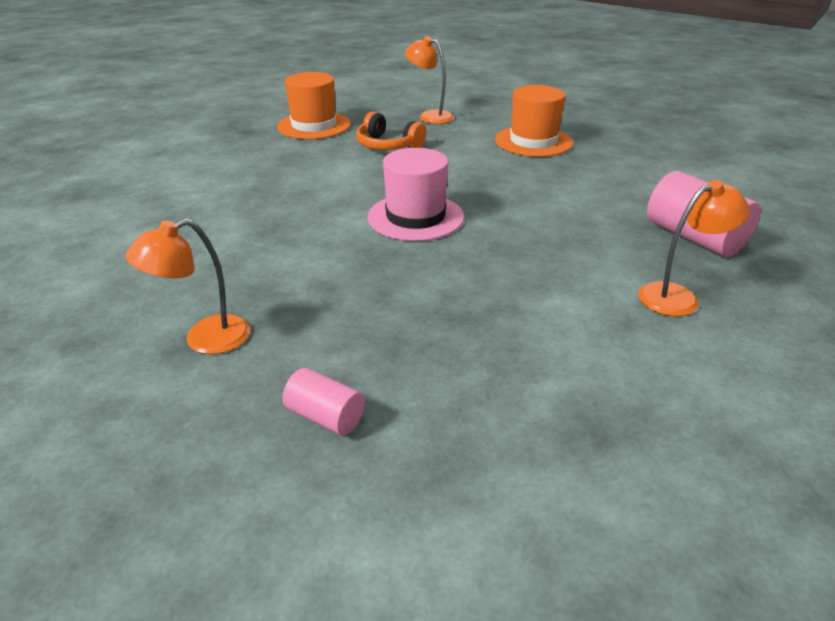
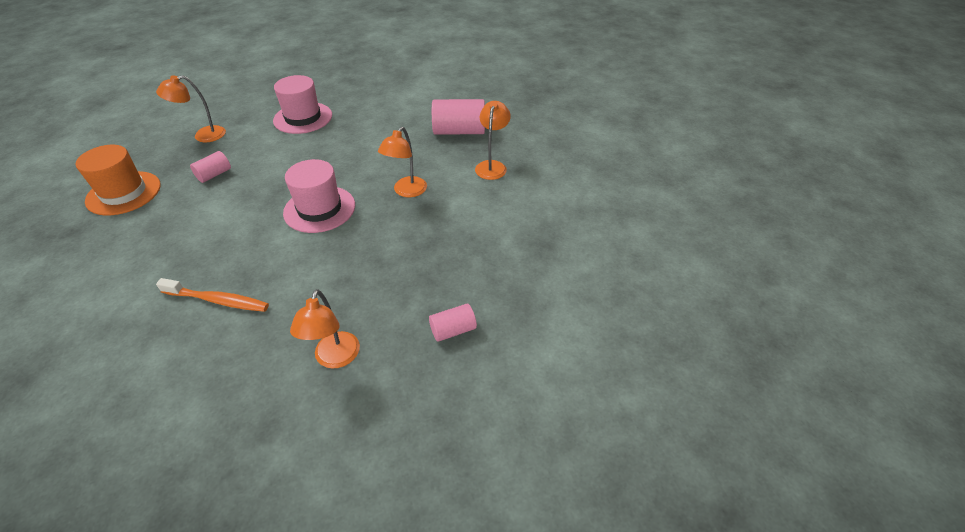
camera: 55 degrees left, 10 degrees up
orange headphones [356,112,426,150] -> pink cylinder [190,151,231,183]
orange hat [495,85,573,157] -> pink hat [273,75,332,134]
none -> orange toothbrush [156,278,269,312]
none -> orange lamp [378,127,427,197]

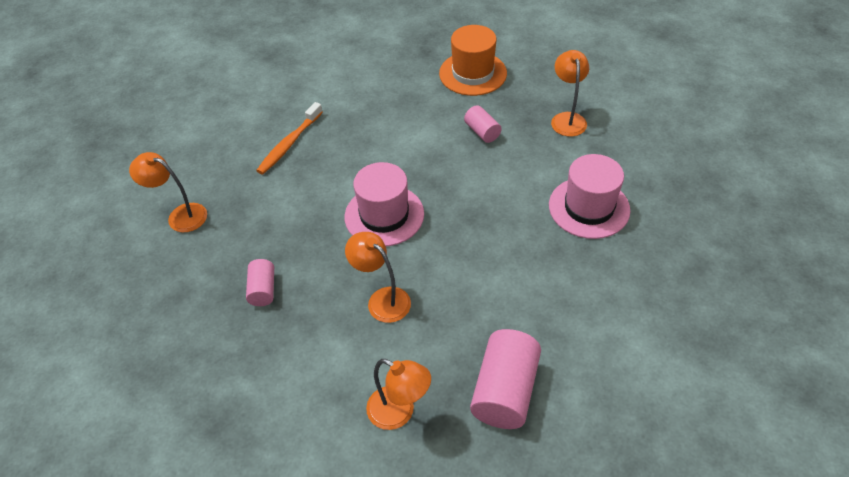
camera: 110 degrees right, 5 degrees up
pink cylinder [429,303,477,342] -> pink cylinder moved to [246,259,274,306]

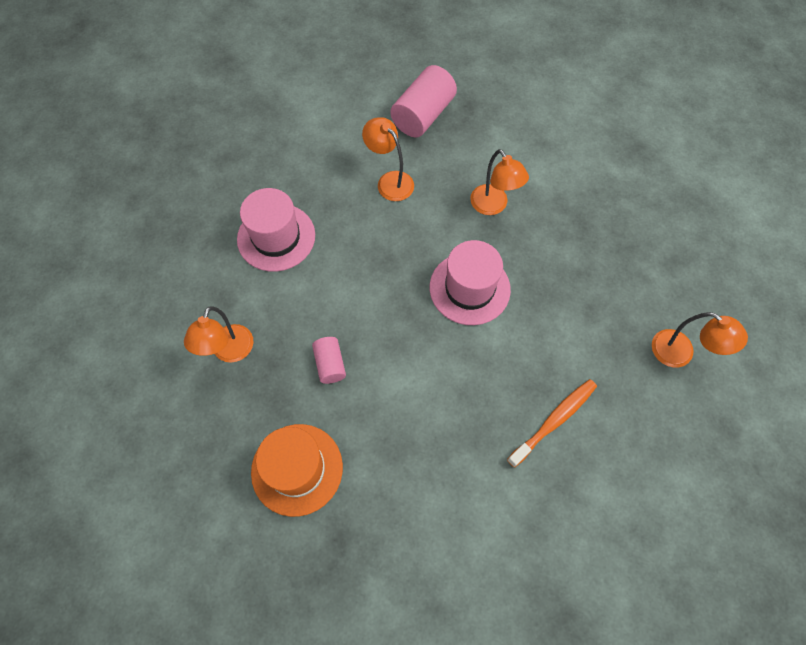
camera: 165 degrees left, 15 degrees up
pink cylinder [246,259,274,306] -> none
orange lamp [366,359,431,430] -> orange lamp moved to [362,117,414,201]

